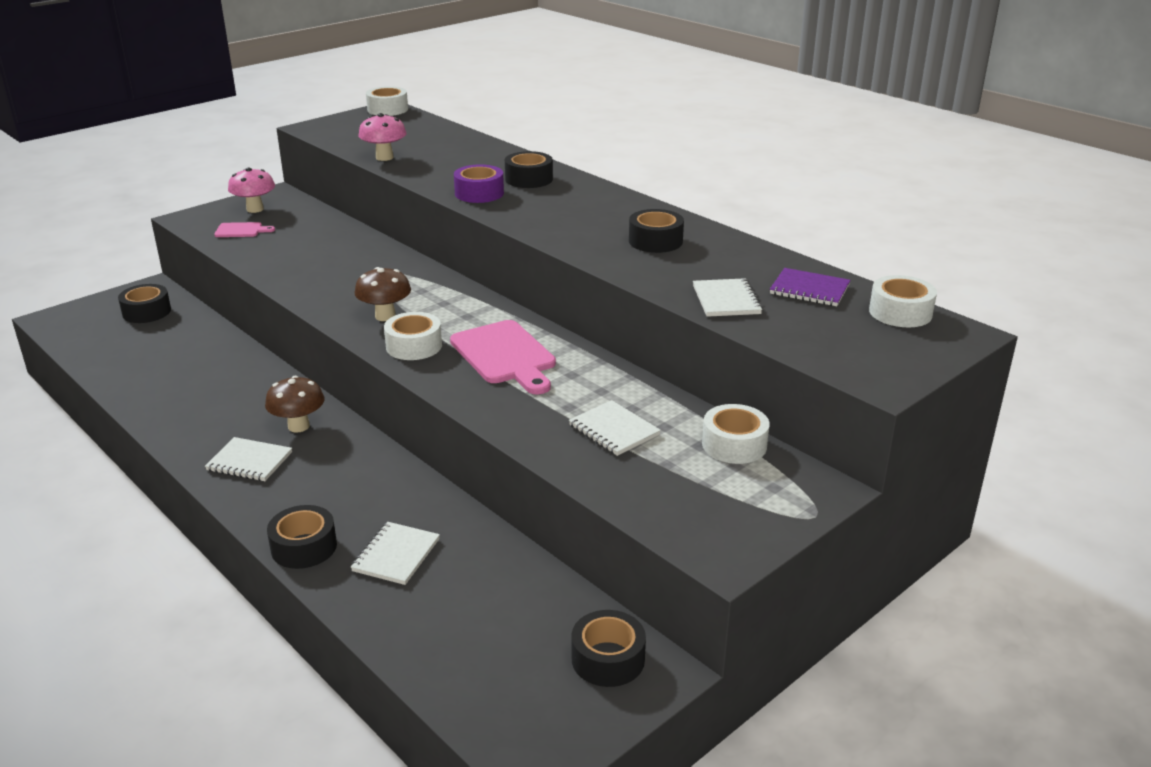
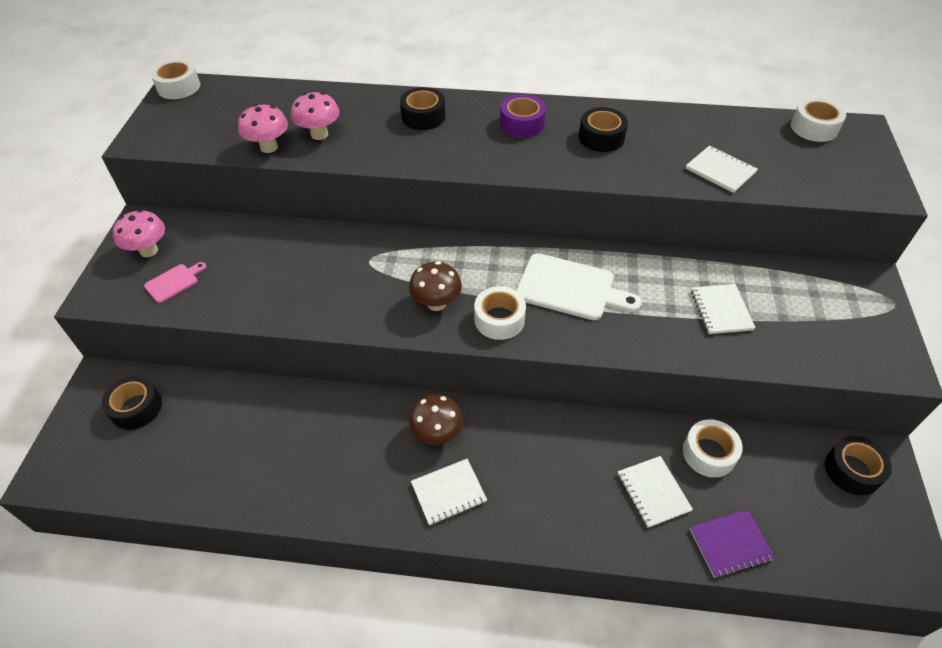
camera: 40 degrees left, 20 degrees up
black tape [267,505,337,569] -> none
pink cutting board [450,320,556,394] -> white cutting board [516,253,642,320]
purple tape [454,164,504,203] -> purple tape moved to [500,94,546,138]
white notebook [569,400,661,456] -> white notebook turned 75 degrees clockwise [691,284,756,334]
white tape [702,404,770,464] -> white tape moved to [683,419,743,477]
purple notebook [770,268,851,306] -> purple notebook moved to [690,510,775,578]
none -> pink mushroom [291,92,340,140]

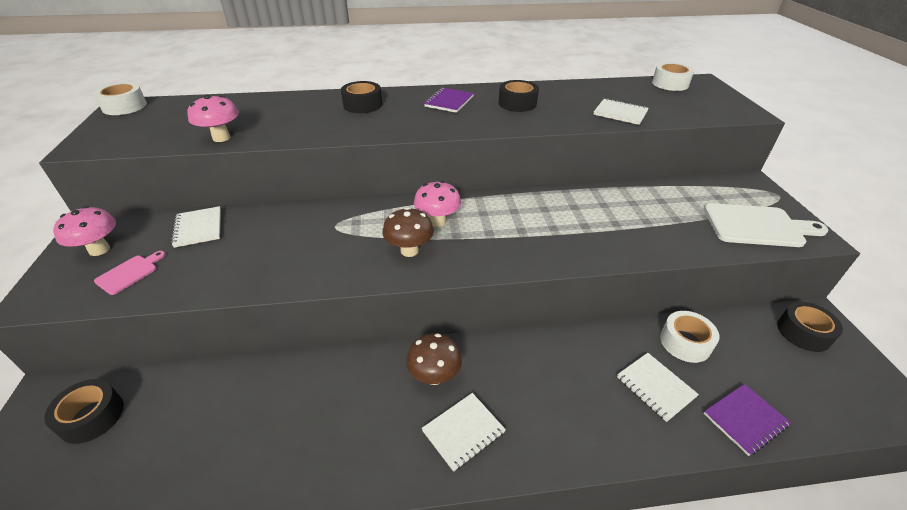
camera: 15 degrees left, 10 degrees down
pink mushroom [291,92,340,140] -> pink mushroom moved to [414,181,461,227]
white tape [474,286,526,340] -> none
purple tape [500,94,546,138] -> purple notebook [424,88,474,113]
white cutting board [516,253,642,320] -> white cutting board moved to [704,203,828,247]
white notebook [691,284,756,334] -> white notebook moved to [171,206,221,248]

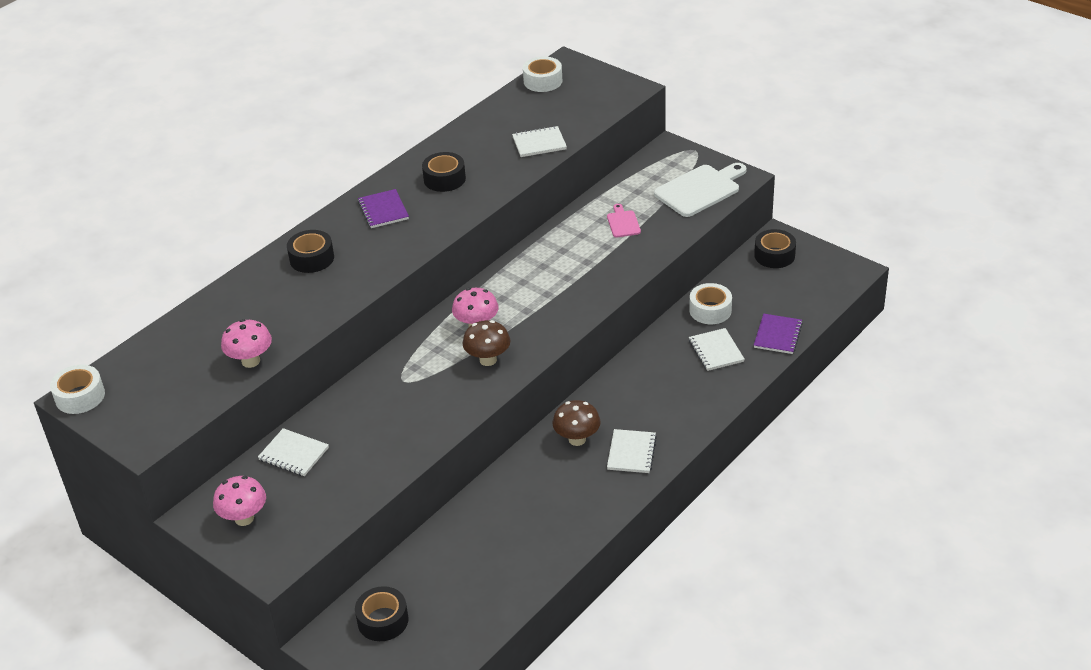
camera: 40 degrees left, 0 degrees up
pink cutting board [94,251,166,295] -> pink cutting board moved to [607,204,641,237]
white notebook [617,353,699,422] -> white notebook turned 60 degrees clockwise [689,328,745,371]

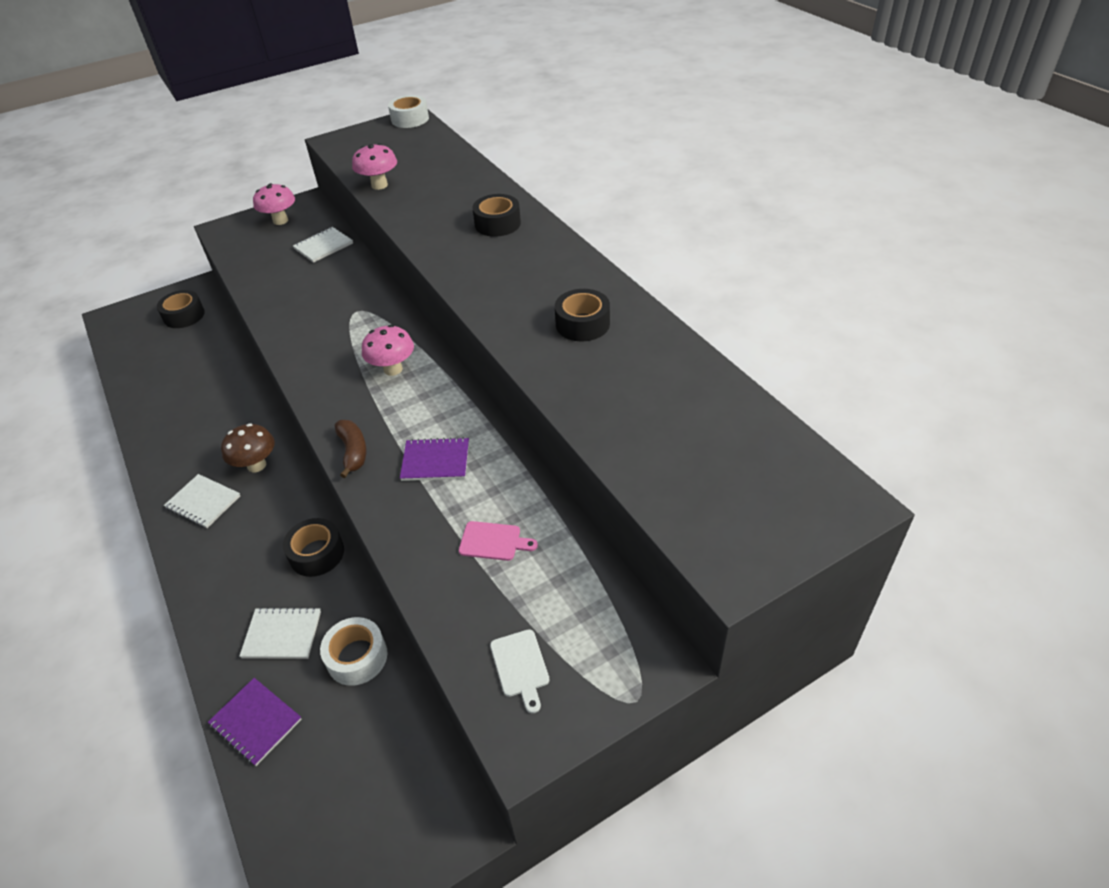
camera: 110 degrees right, 5 degrees up
purple notebook [358,189,409,228] -> purple notebook moved to [400,437,469,481]
brown mushroom [463,320,510,366] -> none
white notebook [512,126,567,157] -> none
white tape [523,56,562,92] -> none
white cutting board [654,163,747,217] -> white cutting board [490,629,550,713], size x0.51
black tape [754,229,796,268] -> black tape moved to [283,518,344,577]
none -> brown banana [335,420,367,478]

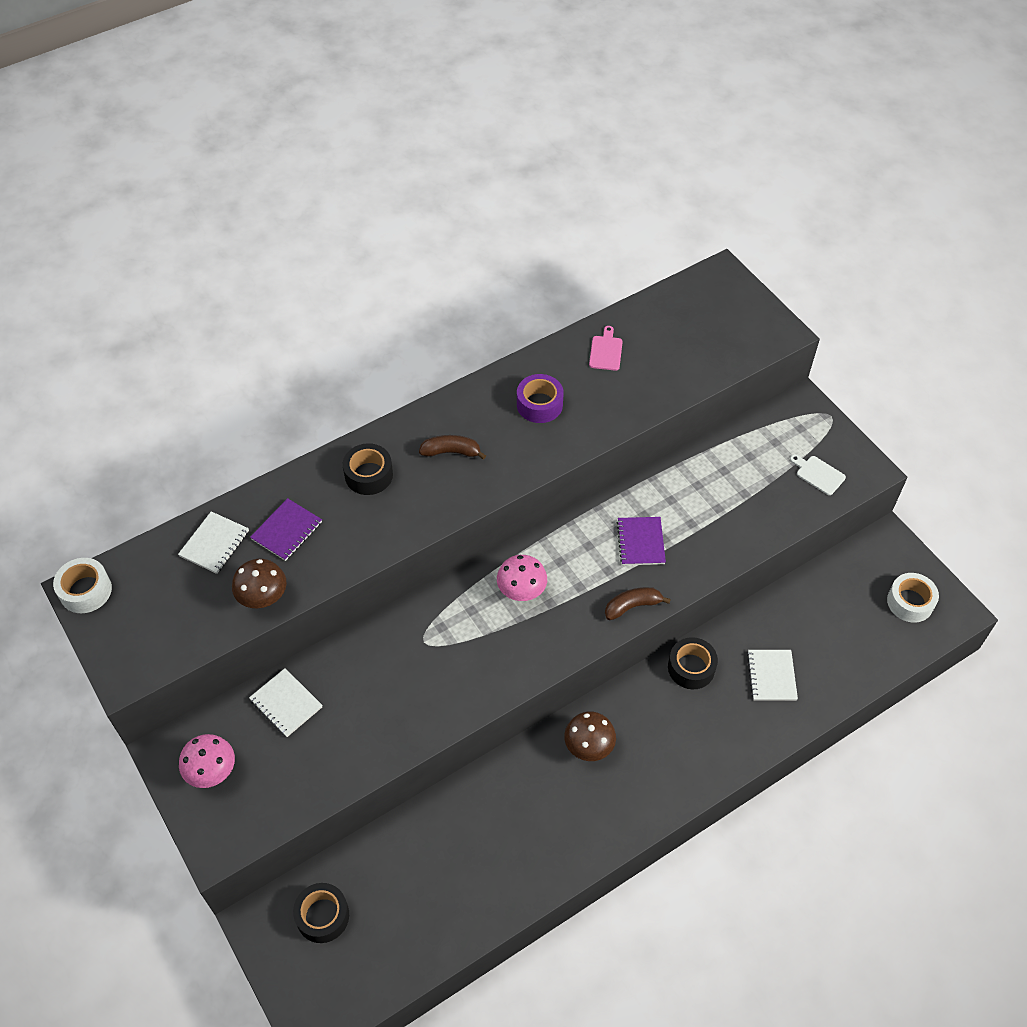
camera: 95 degrees left, 10 degrees up
white notebook [164,474,240,528] -> white notebook moved to [178,511,249,574]
purple notebook [208,678,302,766] -> purple notebook moved to [250,498,322,561]
white tape [320,617,388,686] -> white tape moved to [887,573,939,623]
pink mushroom [352,143,397,190] -> brown mushroom [232,559,287,608]
pink cutting board [459,521,538,561] -> pink cutting board moved to [589,326,623,371]
white cutting board [490,629,550,713] -> white cutting board turned 120 degrees counterclockwise [790,454,846,495]
black tape [555,289,610,341] -> purple tape [517,374,564,423]
none -> brown banana [419,435,486,460]

